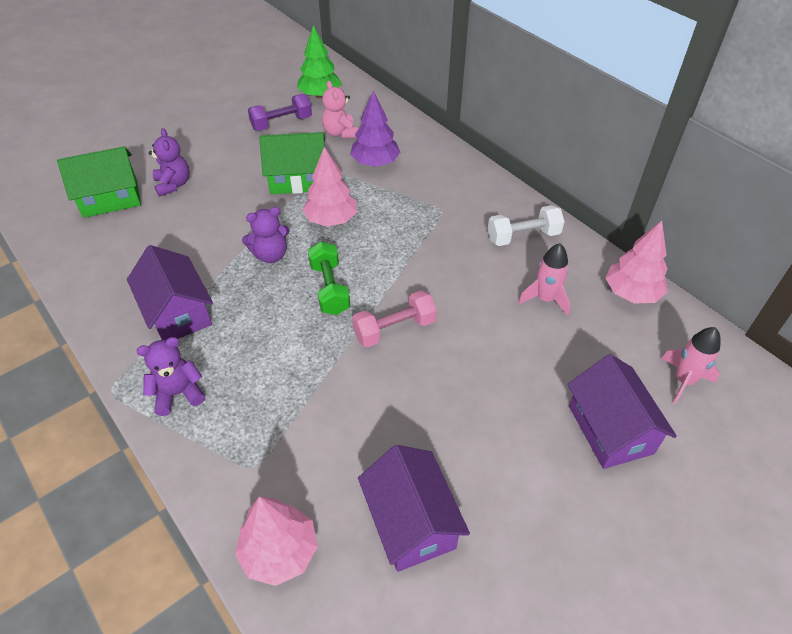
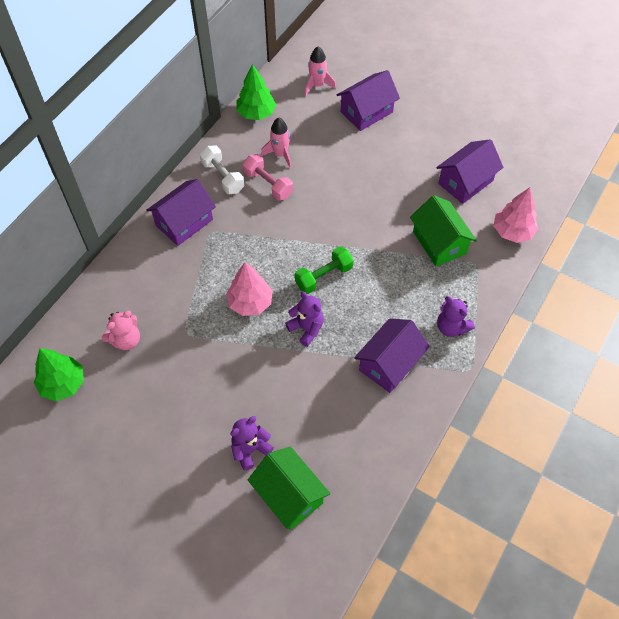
camera: 110 degrees left, 10 degrees up
purple dumbbell [248,94,312,131] -> none
green house [259,132,325,194] -> green house moved to [410,195,477,266]
purple tree [350,91,400,167] -> none
pink dumbbell [352,291,437,347] -> pink dumbbell moved to [243,154,293,201]
pink tree [605,221,668,304] -> green tree [236,64,276,120]
none -> purple house [146,179,216,246]

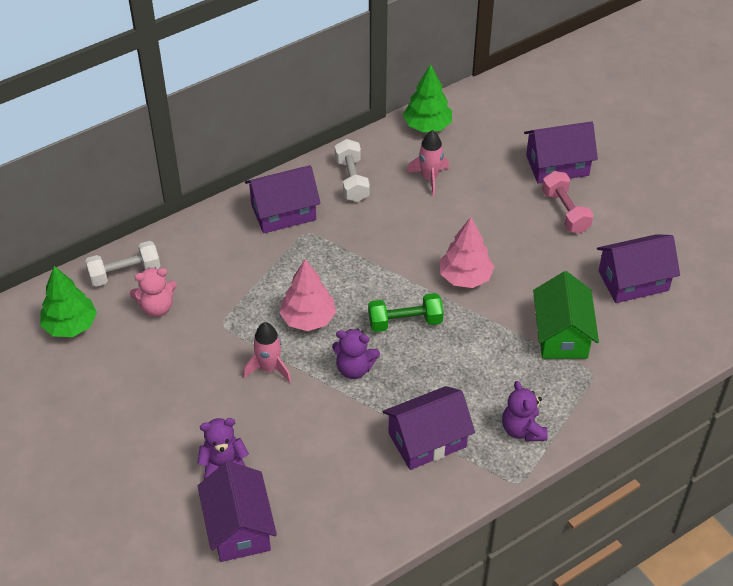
camera: 25 degrees right, 10 degrees down
pink dumbbell [243,154,293,201] -> pink dumbbell moved to [542,171,593,234]
green house [248,447,330,530] -> purple house [198,461,277,562]
purple teddy bear [285,292,324,347] -> purple teddy bear turned 120 degrees clockwise [332,328,380,379]
pink rocket [305,46,336,96] -> pink rocket moved to [243,322,291,383]
pink tree [494,187,538,243] -> pink tree moved to [440,217,494,288]
none -> white dumbbell [85,241,160,287]

